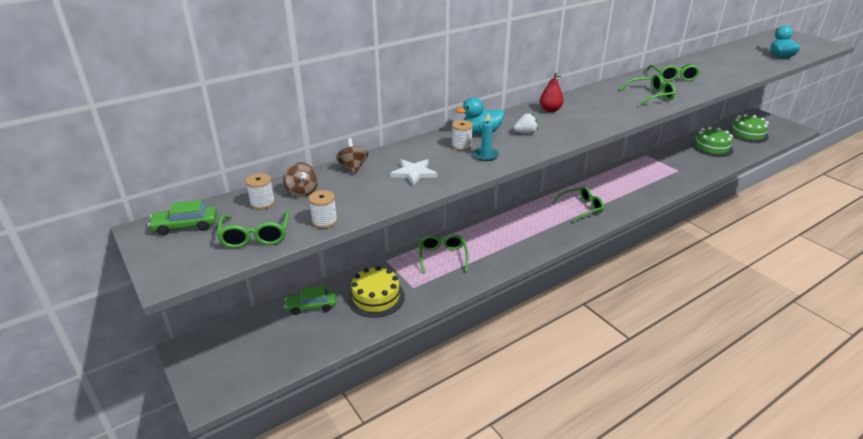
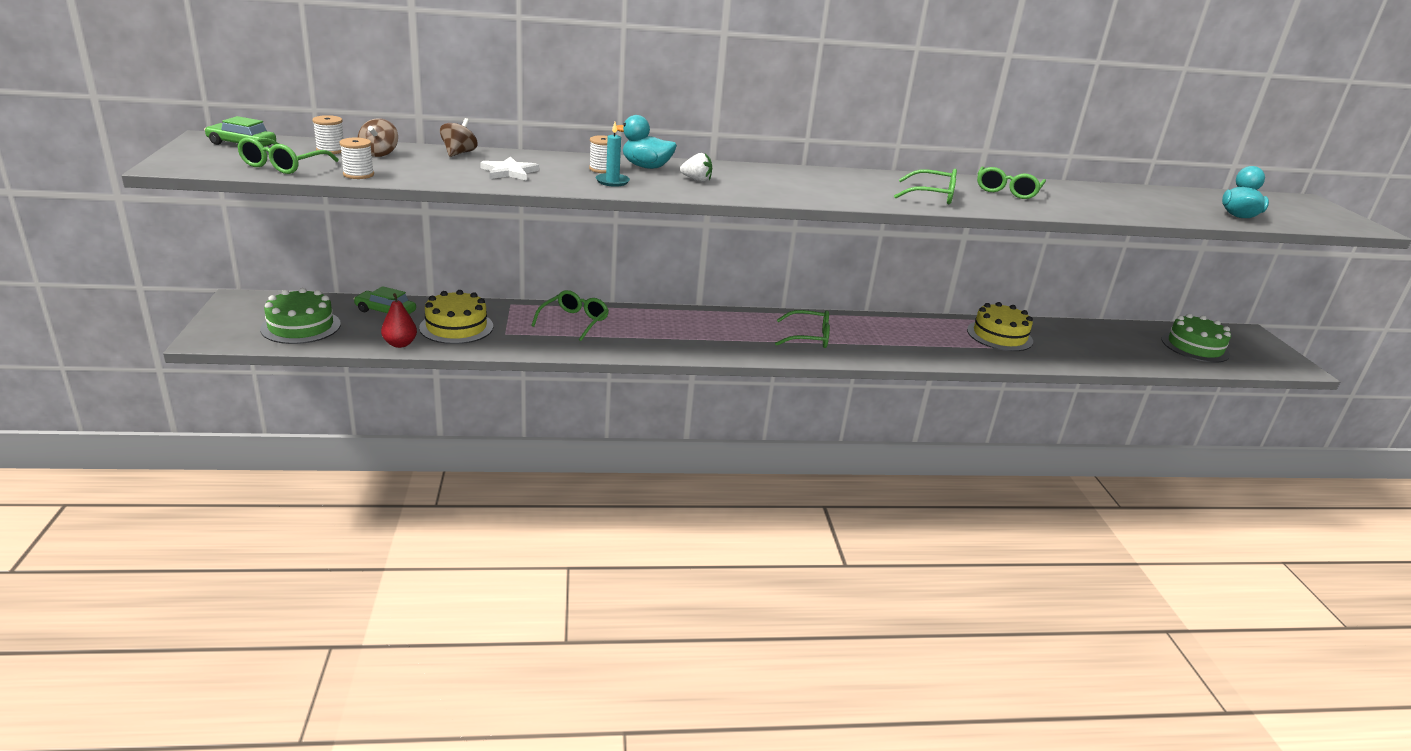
camera: 25 degrees right, 5 degrees down
red pear [540,73,564,112] -> red pear moved to [381,293,417,348]
green cake [691,127,733,157] -> green cake moved to [260,288,341,344]
none -> yellow cake [967,302,1033,351]

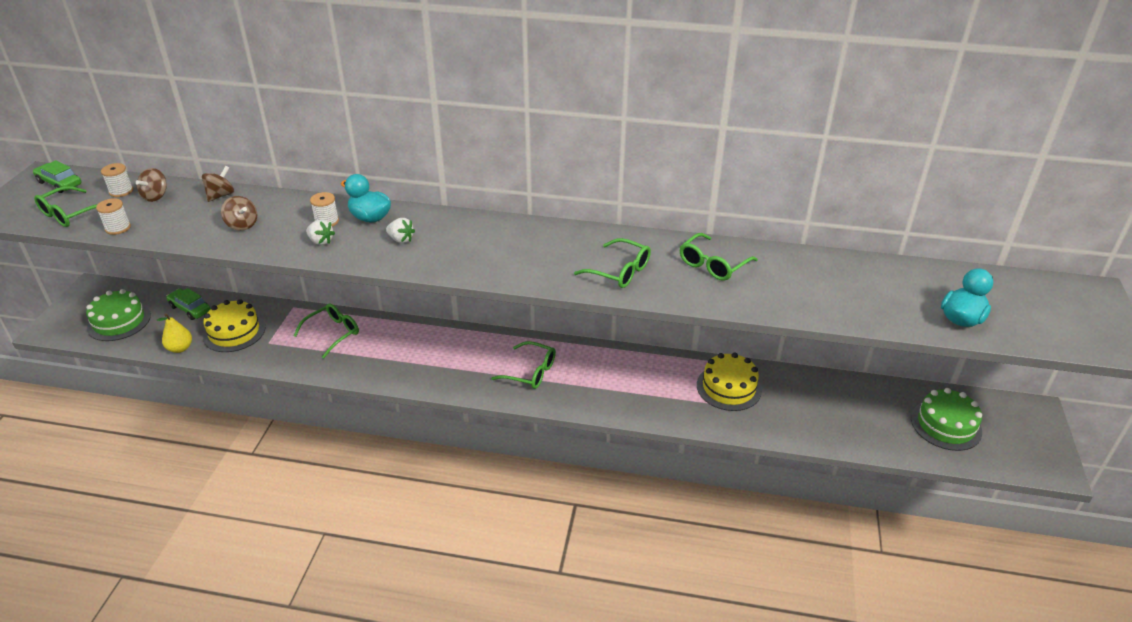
camera: 20 degrees right, 10 degrees up
red pear [381,293,417,348] -> yellow pear [157,313,192,353]
white star [480,157,539,181] -> brown spinning top [221,196,257,231]
turquoise candle [596,122,630,187] -> white strawberry [306,219,335,245]

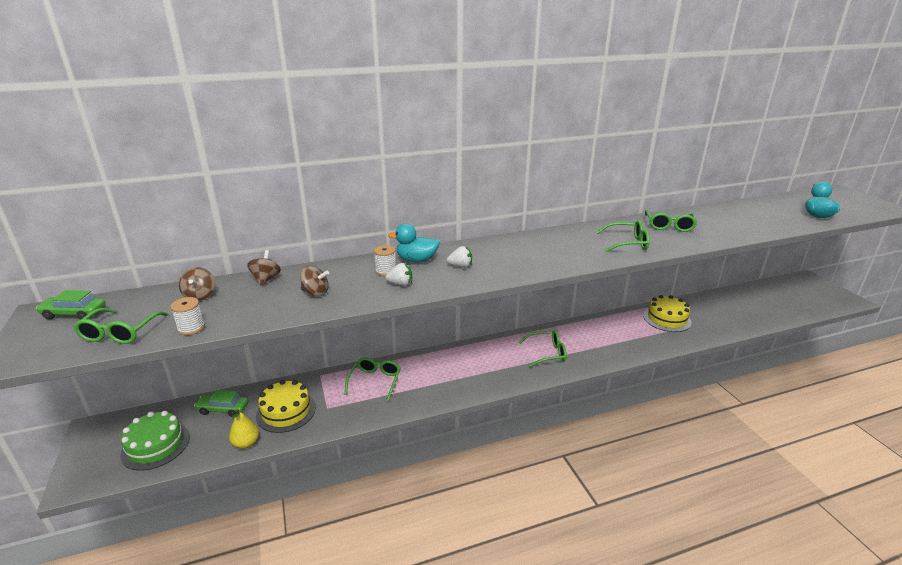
camera: 30 degrees left, 10 degrees down
white spool [101,163,133,197] -> none
green cake [911,388,982,451] -> none

